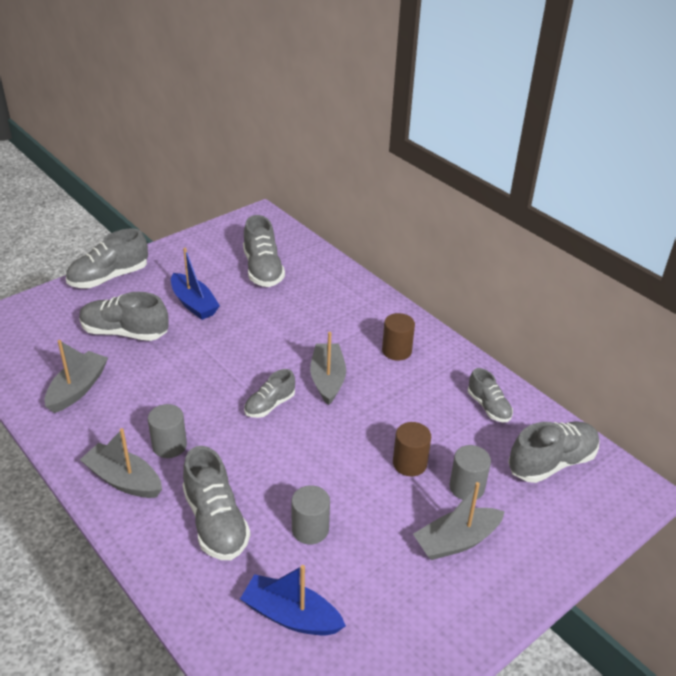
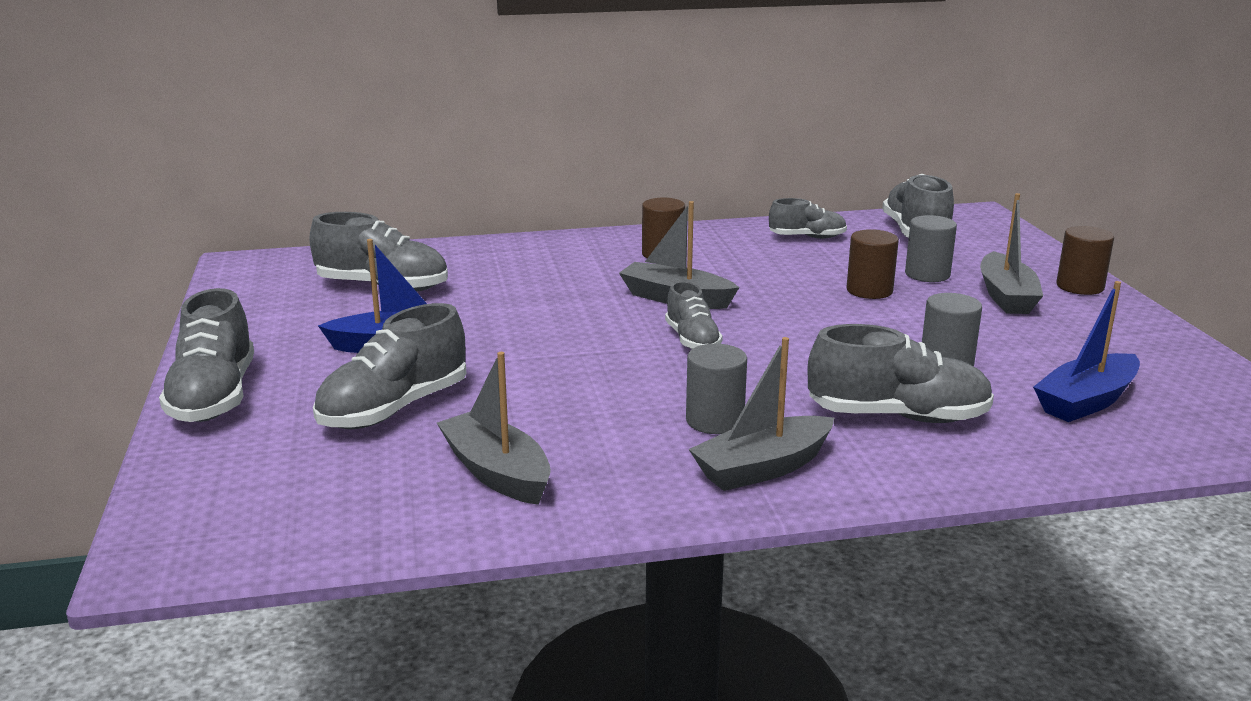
camera: 60 degrees left, 15 degrees down
none -> brown cylinder [1056,226,1114,295]

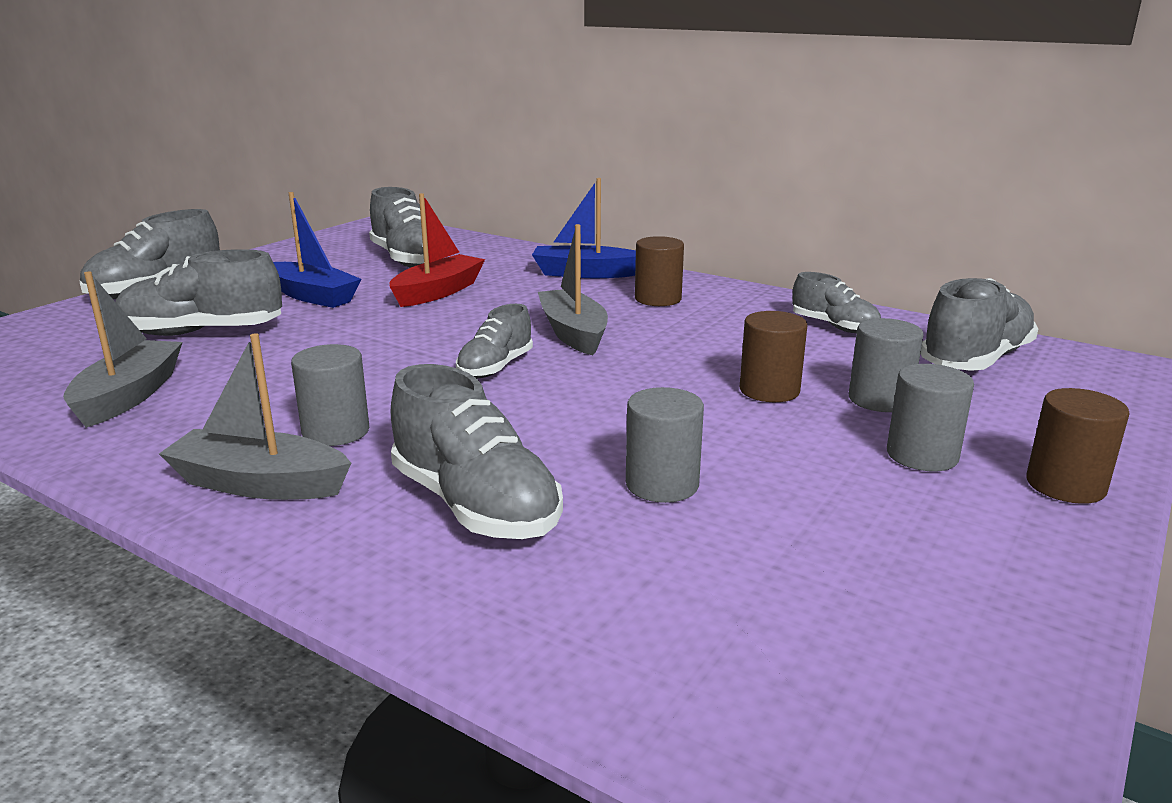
camera: 45 degrees right, 0 degrees up
grey boat [980,193,1043,314] -> grey cylinder [887,364,974,471]
blue boat [1033,281,1140,422] -> blue boat moved to [532,178,636,278]
none -> red boat [389,193,485,307]

